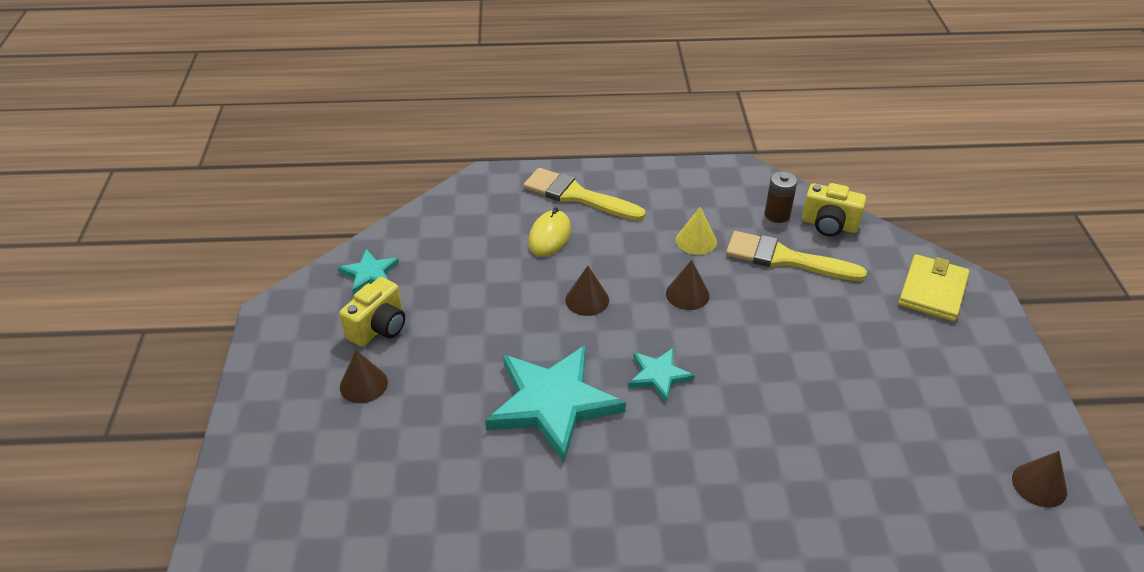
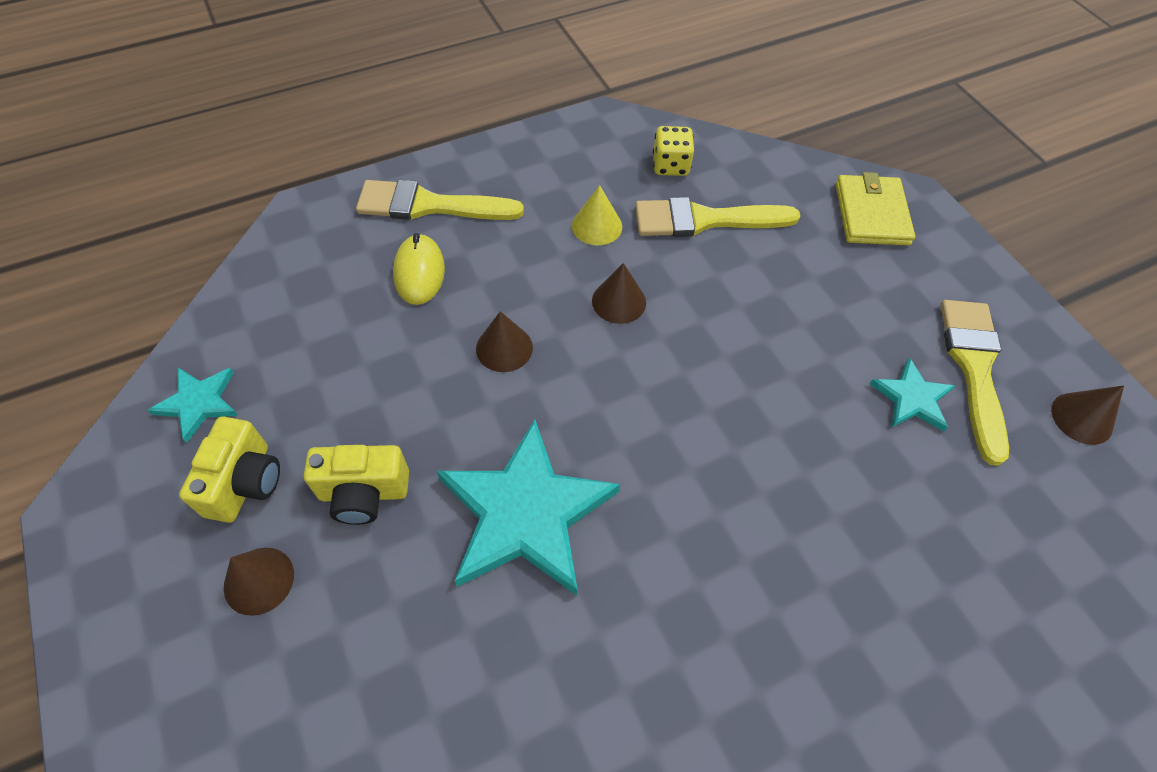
camera: 25 degrees left, 15 degrees up
turquoise star [628,348,695,403] -> turquoise star moved to [869,358,955,431]
brown battery [765,171,797,223] -> yellow dice [653,126,694,176]
yellow camera [802,183,866,236] -> yellow camera moved to [304,445,409,525]
none -> yellow brush [940,300,1009,466]

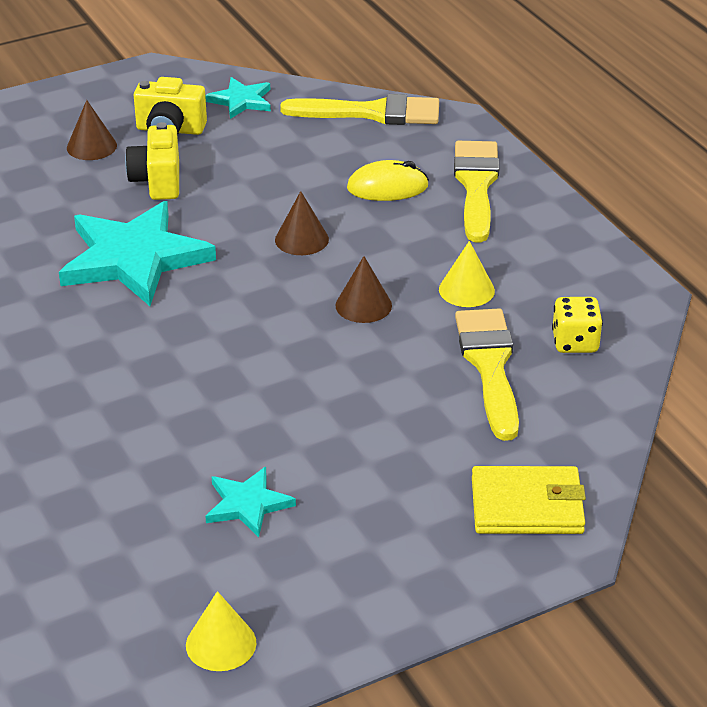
camera: 90 degrees right, 20 degrees down
yellow brush [940,300,1009,466] -> yellow brush moved to [280,94,439,125]
brown cone [1051,385,1124,445] -> yellow cone [186,591,256,671]

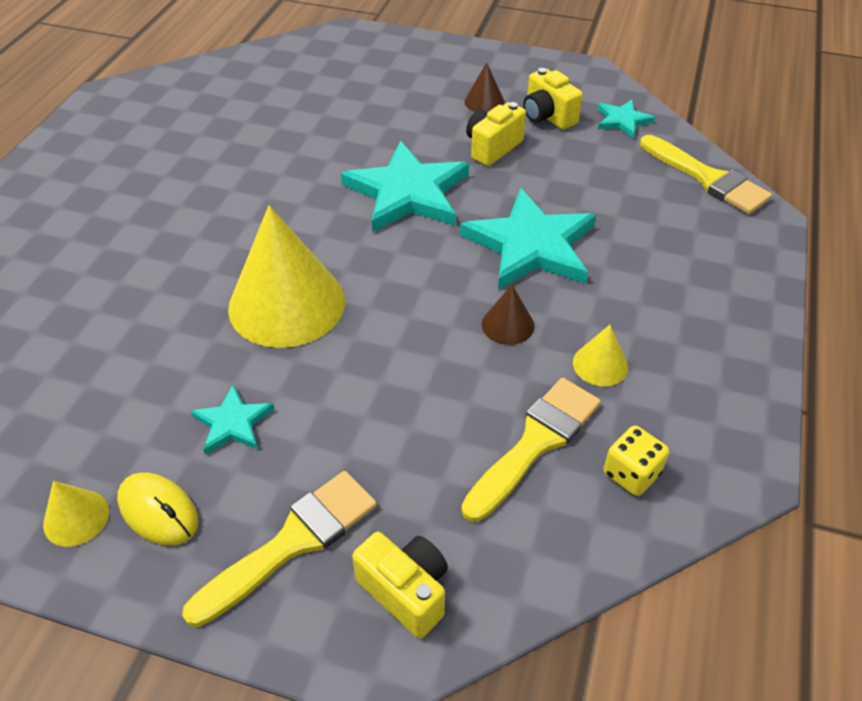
camera: 45 degrees right, 10 degrees up
brown cone [275,191,329,255] -> turquoise star [460,188,596,290]
yellow mouse [347,160,429,201] -> yellow mouse moved to [117,472,198,545]
yellow brush [454,141,499,243] -> yellow brush moved to [182,471,377,627]
yellow wallet [472,466,586,534] -> yellow camera [352,532,448,638]
none -> yellow cone [228,205,345,348]

